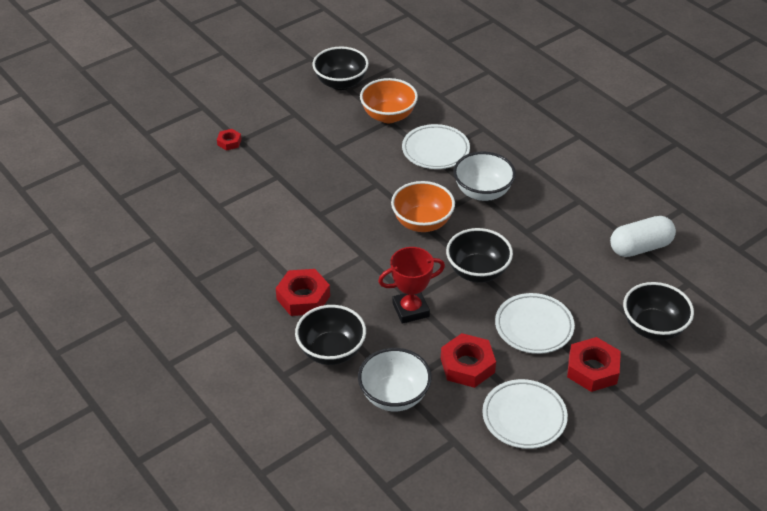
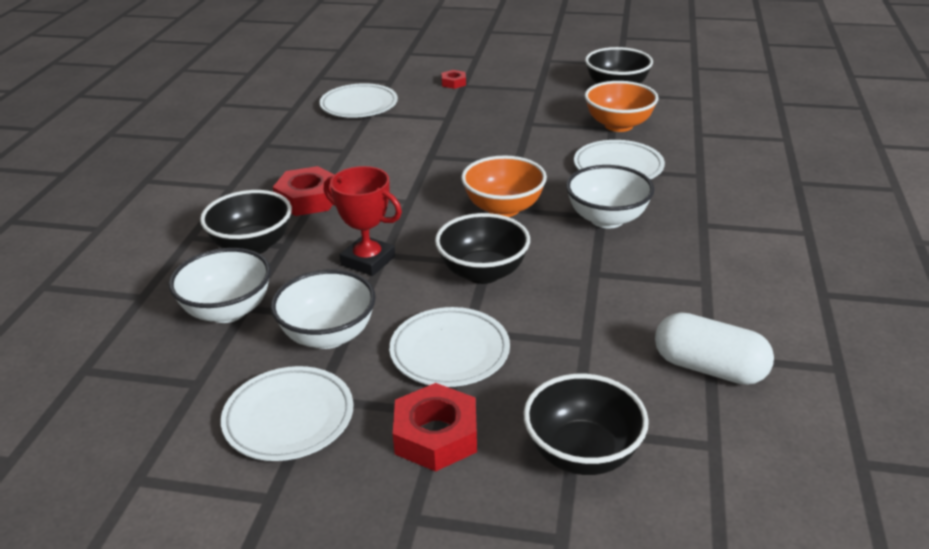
camera: 50 degrees right, 10 degrees down
red nut [441,333,496,388] -> white bowl [271,270,376,349]
none -> white plate [320,83,398,118]

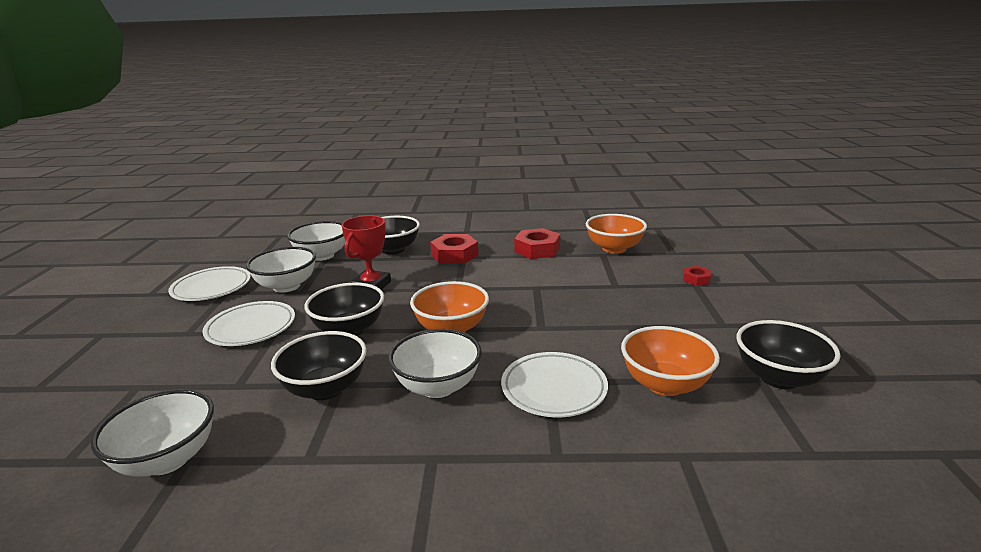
camera: 80 degrees right, 10 degrees down
white plate [320,83,398,118] -> orange bowl [586,214,647,254]
red nut [393,383,477,472] -> red nut moved to [514,228,560,259]
black bowl [523,374,649,475] -> black bowl moved to [271,331,367,400]
white capsule [655,312,774,385] -> white bowl [91,389,214,476]

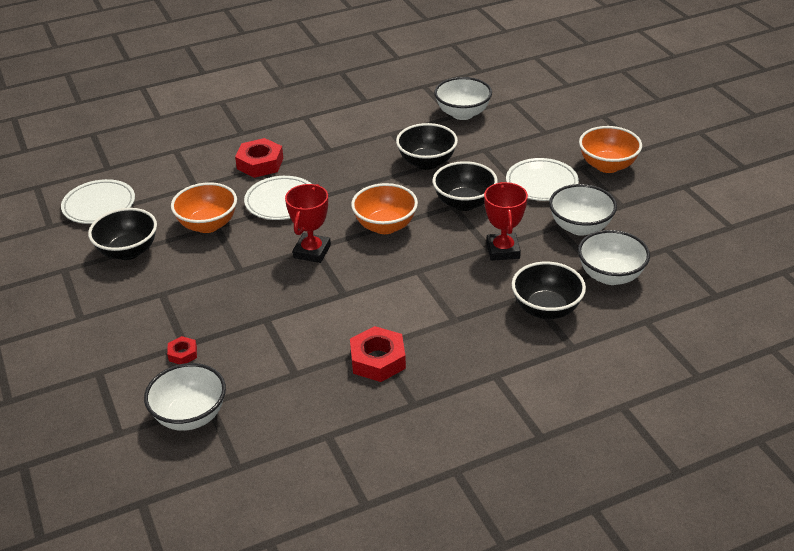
camera: 155 degrees right, 15 degrees up
white plate [168,266,251,301] -> white plate moved to [61,179,135,224]
white bowl [388,329,482,398] -> white bowl moved to [144,363,226,431]
red nut [430,234,478,264] -> red nut moved to [235,138,283,178]
orange bowl [586,214,647,254] -> orange bowl moved to [579,126,642,173]
none -> red trophy [285,184,331,263]

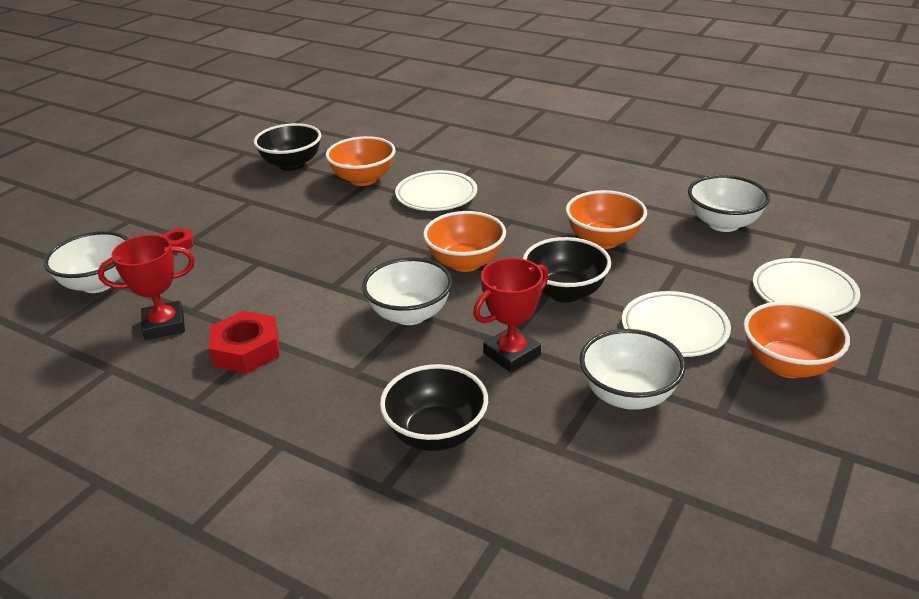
camera: 55 degrees right, 5 degrees down
white plate [61,179,135,224] -> white plate moved to [753,258,860,316]
red nut [235,138,283,178] -> none
red trophy [285,184,331,263] -> red trophy moved to [98,235,195,340]
black bowl [396,123,458,170] -> orange bowl [566,190,647,249]
white bowl [578,230,650,285] -> white bowl moved to [362,257,453,325]

